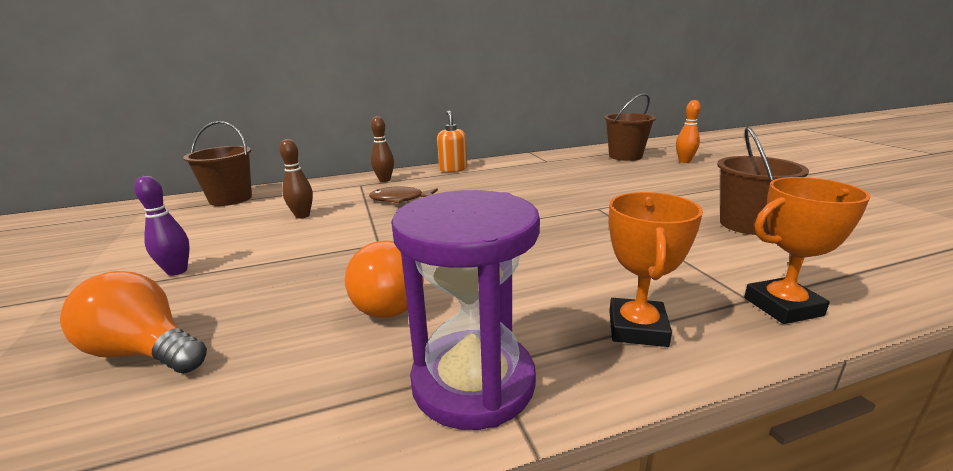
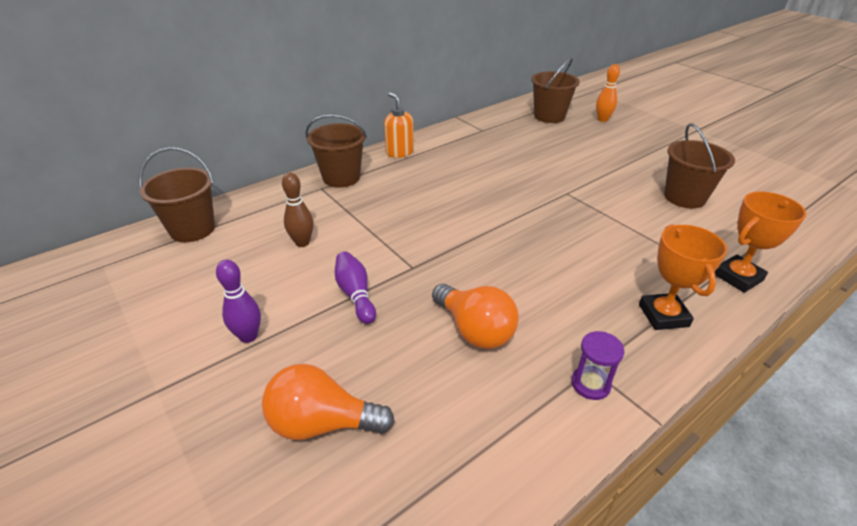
camera: 20 degrees left, 15 degrees up
brown fish [369,186,438,203] -> none
brown bowling pin [371,116,394,182] -> brown bucket [305,114,367,188]
purple hourglass [391,190,540,430] -> purple hourglass [571,331,625,400], size x0.45
none -> purple bowling pin [335,251,376,324]

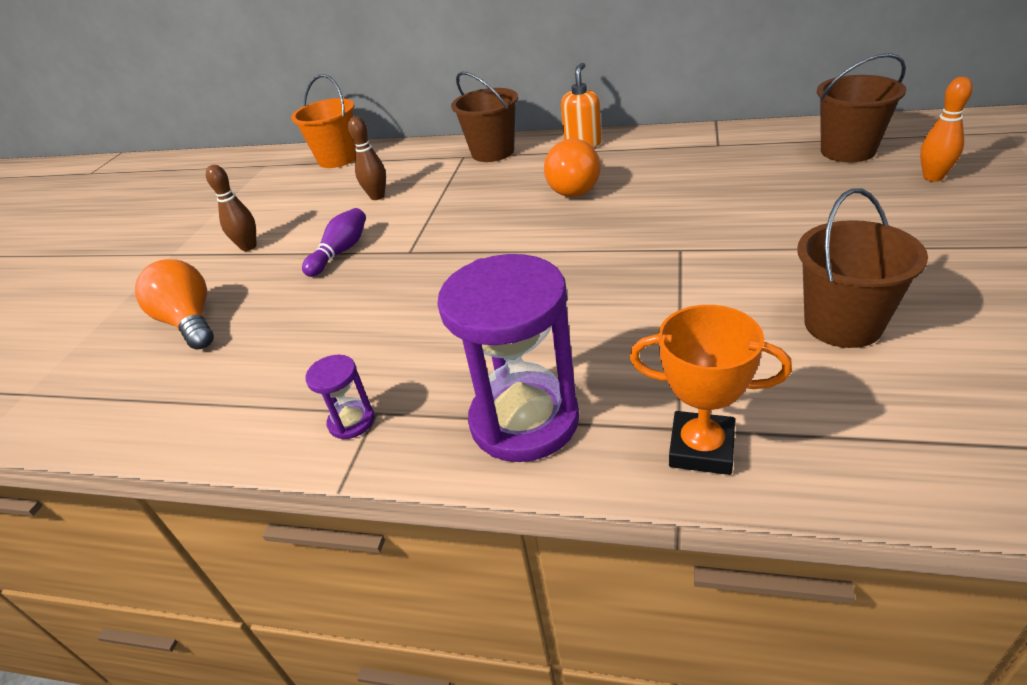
camera: 55 degrees right, 0 degrees up
brown bucket [139,147,215,242] -> orange bucket [291,74,356,168]
purple bowling pin [216,260,261,343] -> brown bowling pin [206,165,256,251]
orange light bulb [432,284,519,349] -> orange light bulb moved to [544,139,601,197]
orange trophy [639,224,727,330] -> purple hourglass [437,254,579,462]

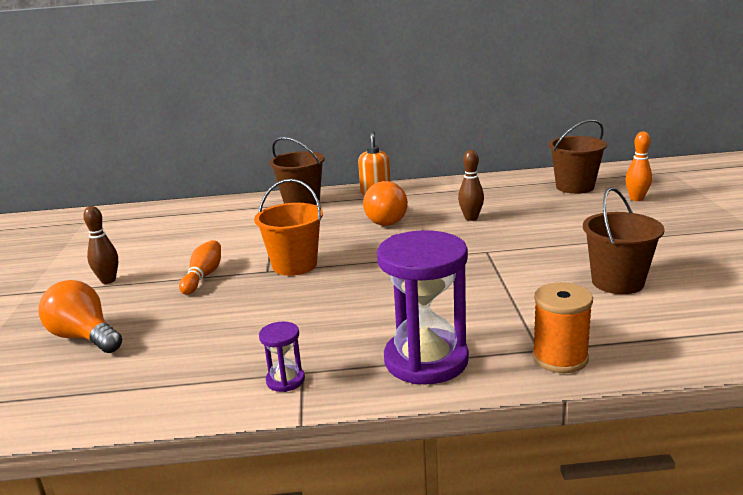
camera: 20 degrees left, 15 degrees down
orange bucket [291,74,356,168] -> orange bucket moved to [254,179,323,276]
purple bowling pin [302,208,366,277] -> orange bowling pin [179,240,221,295]
brown bowling pin [348,116,386,200] -> brown bowling pin moved to [458,150,484,221]
orange trophy [630,305,792,475] -> orange spool [532,282,593,373]

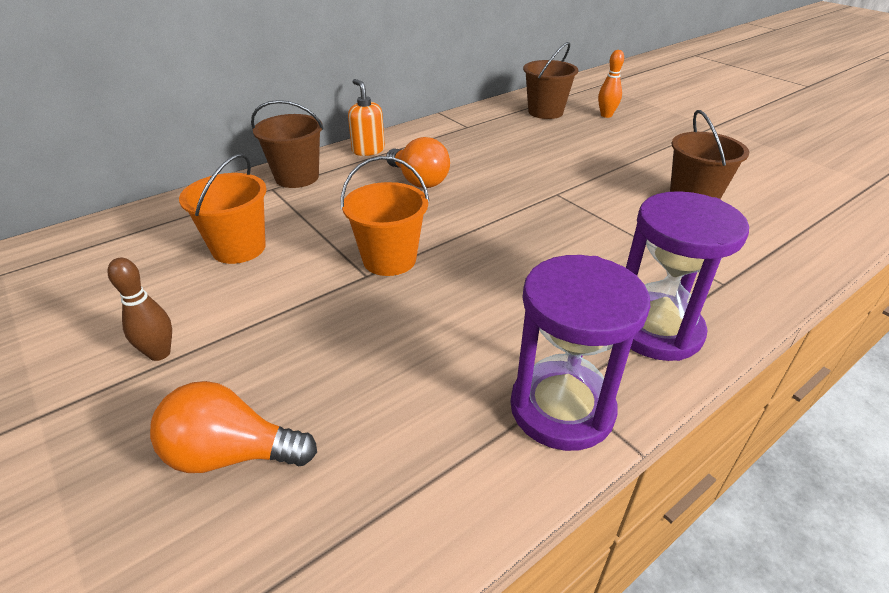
camera: 35 degrees left, 15 degrees up
orange bowling pin [179,240,221,295] -> none
purple hourglass [259,322,305,392] -> purple hourglass [511,255,650,451], size x2.22
brown bowling pin [458,150,484,221] -> none
orange spool [532,282,593,373] -> none
none -> orange bucket [179,154,267,264]

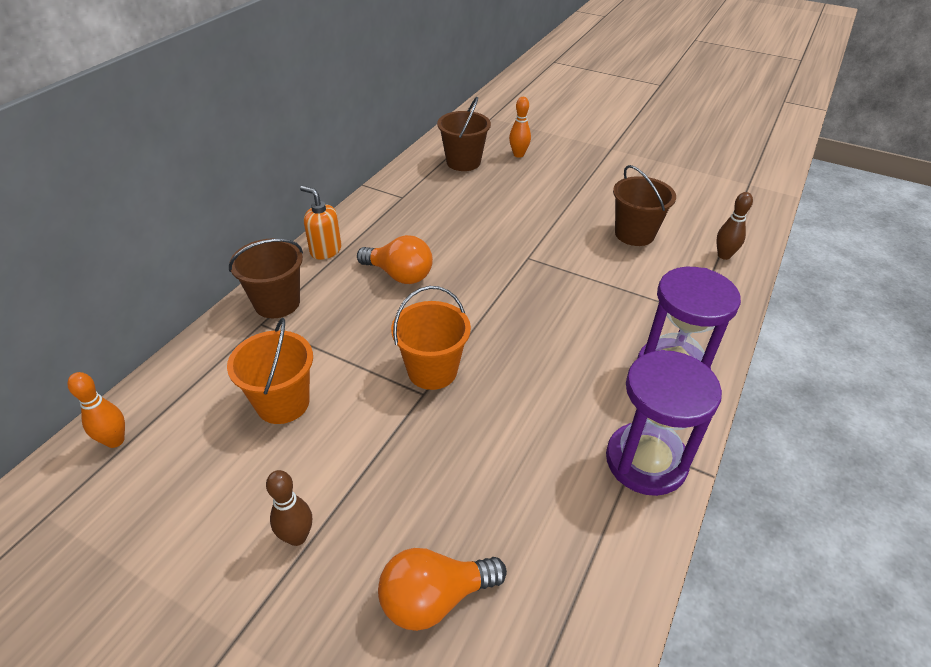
camera: 25 degrees left, 5 degrees up
none -> orange bowling pin [67,372,125,448]
none -> brown bowling pin [716,192,753,260]

